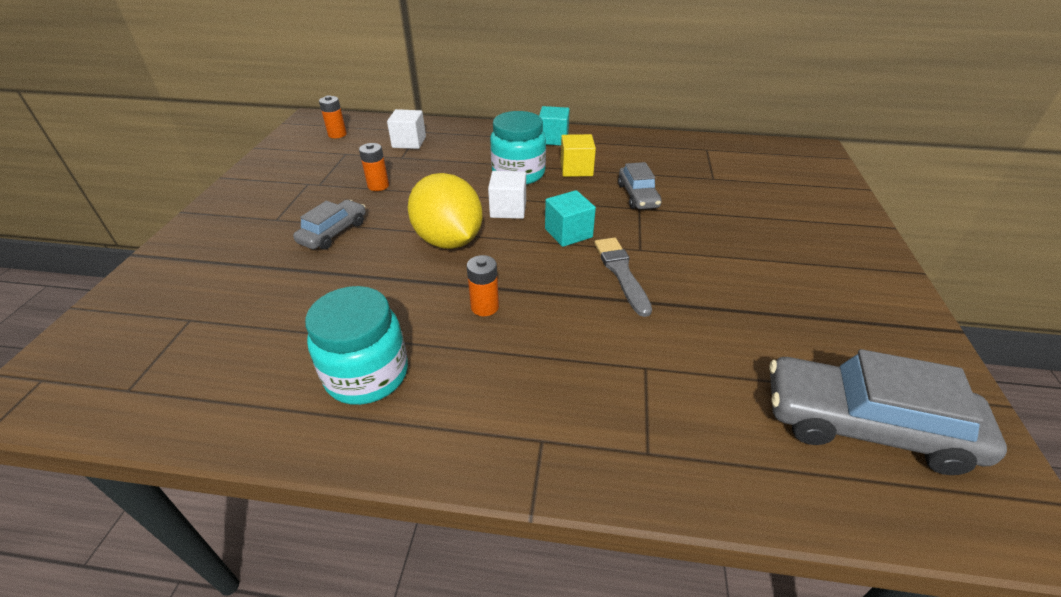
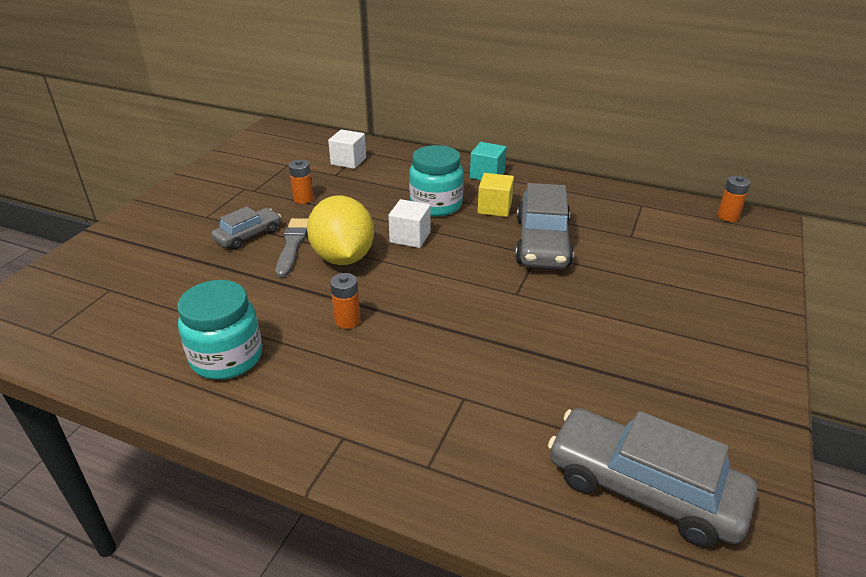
camera: 15 degrees right, 5 degrees down
orange battery [319,95,347,138] -> orange battery moved to [717,176,750,222]
turquoise cube [545,190,596,247] -> none
grey brush [594,237,652,317] -> grey brush moved to [275,218,308,277]
grey car [618,162,662,209] -> grey car [515,183,574,269], size x1.78

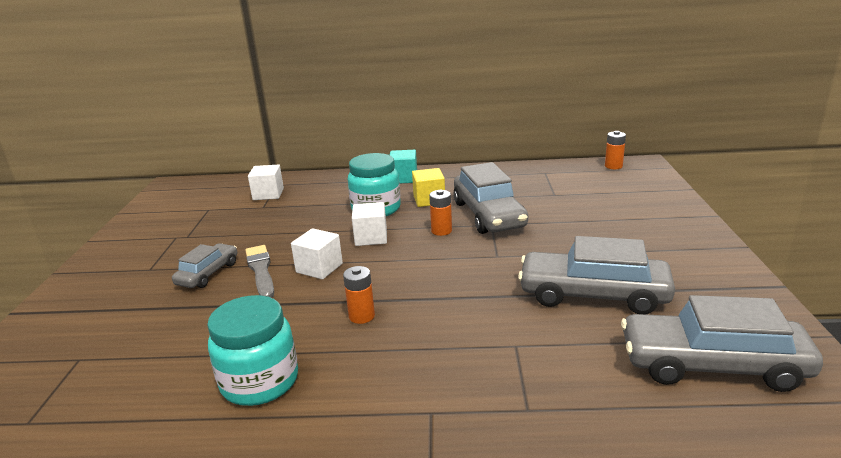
camera: 20 degrees left, 10 degrees down
orange battery [289,160,313,204] -> orange battery moved to [429,190,452,236]
yellow lemon [307,196,374,265] -> white cube [291,228,343,279]
none -> grey car [518,236,675,314]

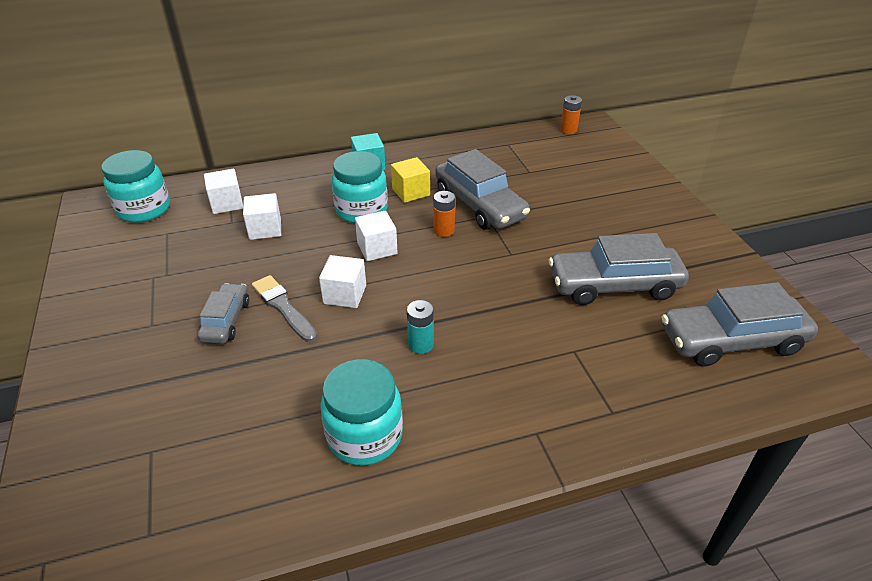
camera: 20 degrees left, 15 degrees up
orange battery [343,266,375,324] -> turquoise battery [407,300,434,354]
none -> turquoise jar [101,150,170,223]
none -> white cube [243,193,281,240]

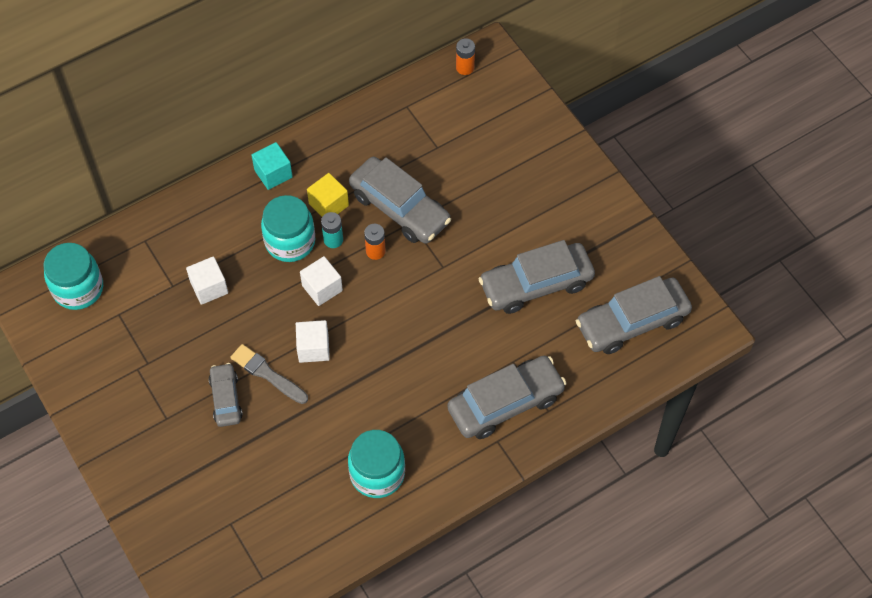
camera: 15 degrees left, 20 degrees up
white cube [204,169,243,214] -> none
turquoise battery [407,300,434,354] -> turquoise battery moved to [321,212,343,248]
none -> grey car [447,356,567,439]

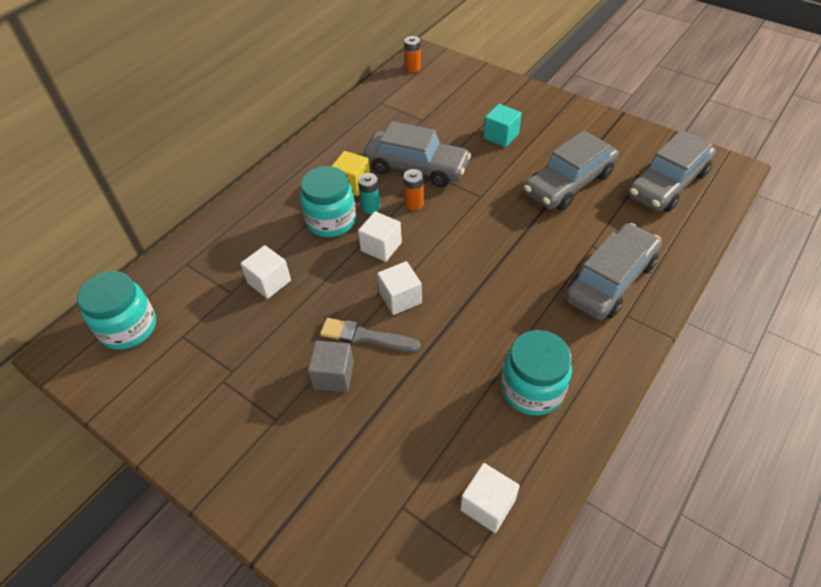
camera: 20 degrees left, 10 degrees down
grey car [209,363,243,427] -> grey cube [308,341,354,392]
turquoise cube [251,142,293,190] -> turquoise cube moved to [484,104,522,147]
none -> white cube [461,463,520,533]

